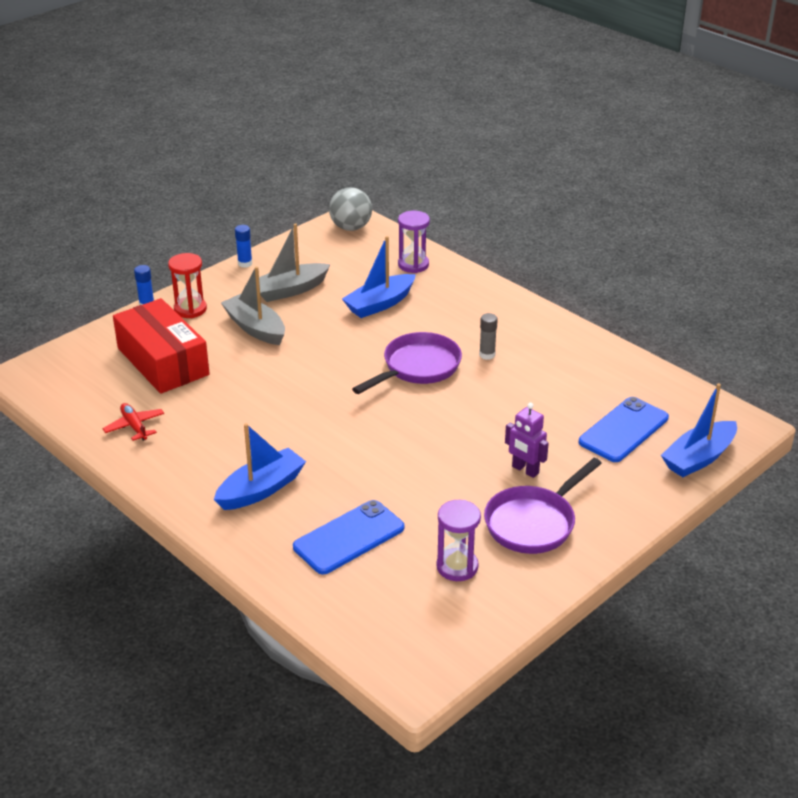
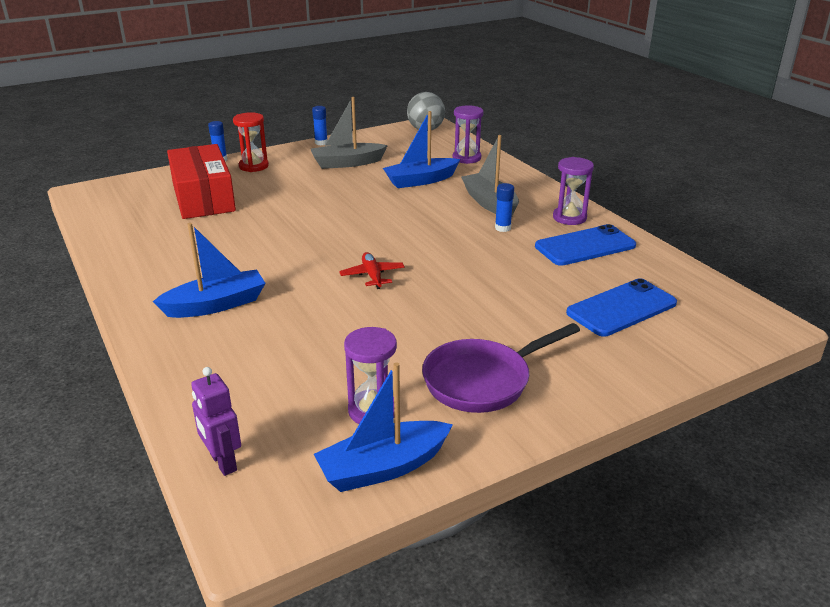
camera: 15 degrees right, 5 degrees down
red plane [103,403,164,441] -> red plane moved to [339,252,405,289]
grey boat [221,266,285,345] -> grey boat moved to [461,135,519,218]
blue phone [293,500,404,574] -> blue phone moved to [535,224,636,266]
purple pan [352,332,462,394] -> none
grey glue stick [479,313,498,360] -> blue glue stick [495,183,514,232]
purple robot [505,403,549,478] -> purple robot moved to [191,367,241,476]
blue boat [661,383,737,477] -> blue boat moved to [314,363,453,492]
none -> purple hourglass [553,157,594,225]

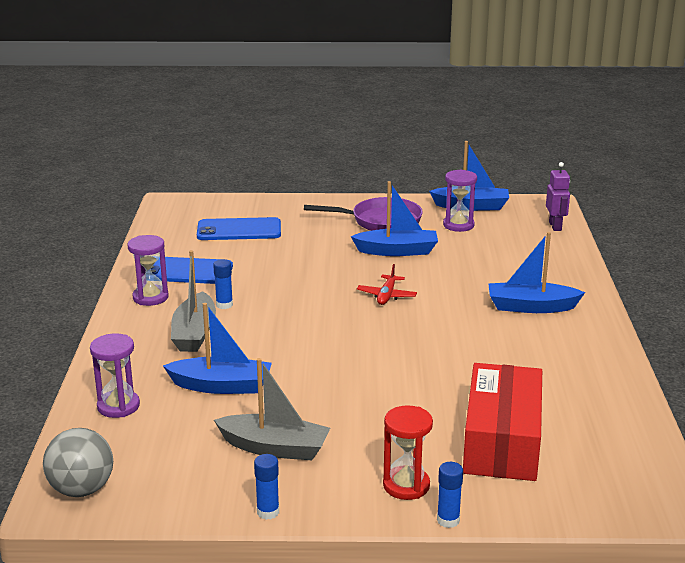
camera: 150 degrees left, 5 degrees down
none -> blue boat [351,181,438,256]

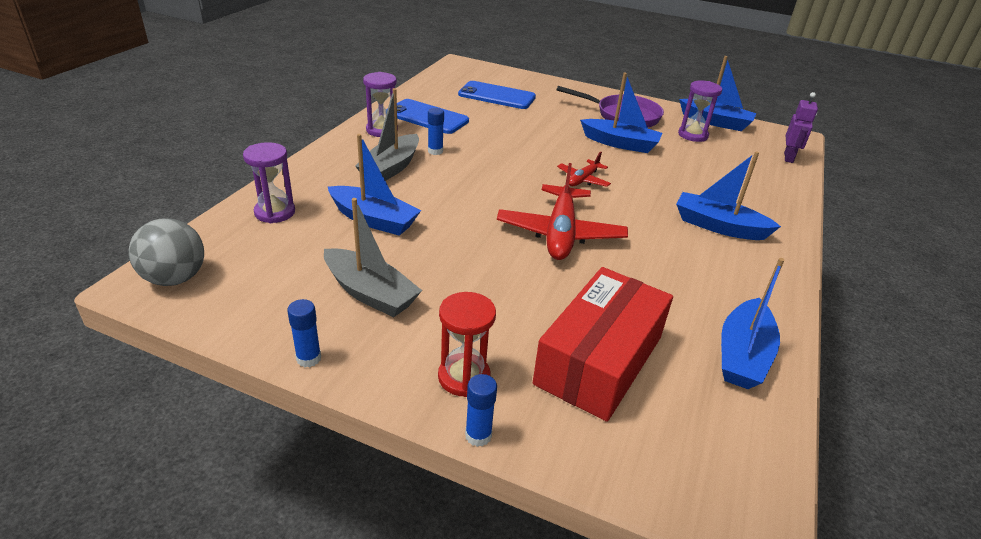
camera: 20 degrees right, 10 degrees up
none -> red plane [497,163,628,260]
none -> blue boat [721,258,784,389]

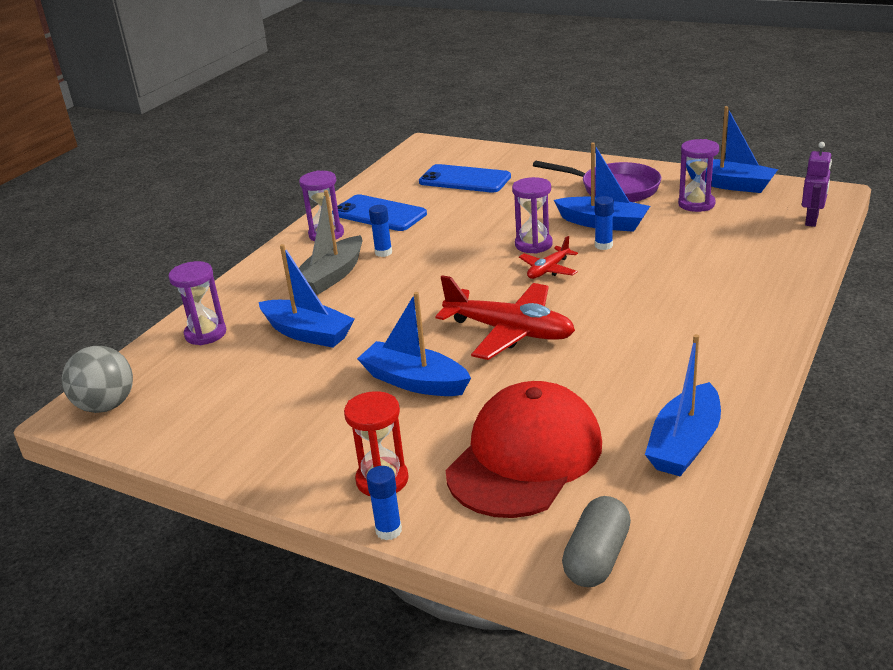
camera: 10 degrees right, 5 degrees down
blue glue stick [287,299,321,367] -> blue glue stick moved to [594,196,614,250]
grey boat [324,198,422,317] -> none
red plane [497,163,628,260] -> red plane turned 75 degrees counterclockwise [435,275,575,360]
red box [533,267,673,422] -> red cap [446,381,602,518]
blue boat [676,151,781,240] -> blue boat moved to [357,292,471,396]
none -> purple hourglass [512,177,553,254]
none -> grey capsule [562,496,631,587]

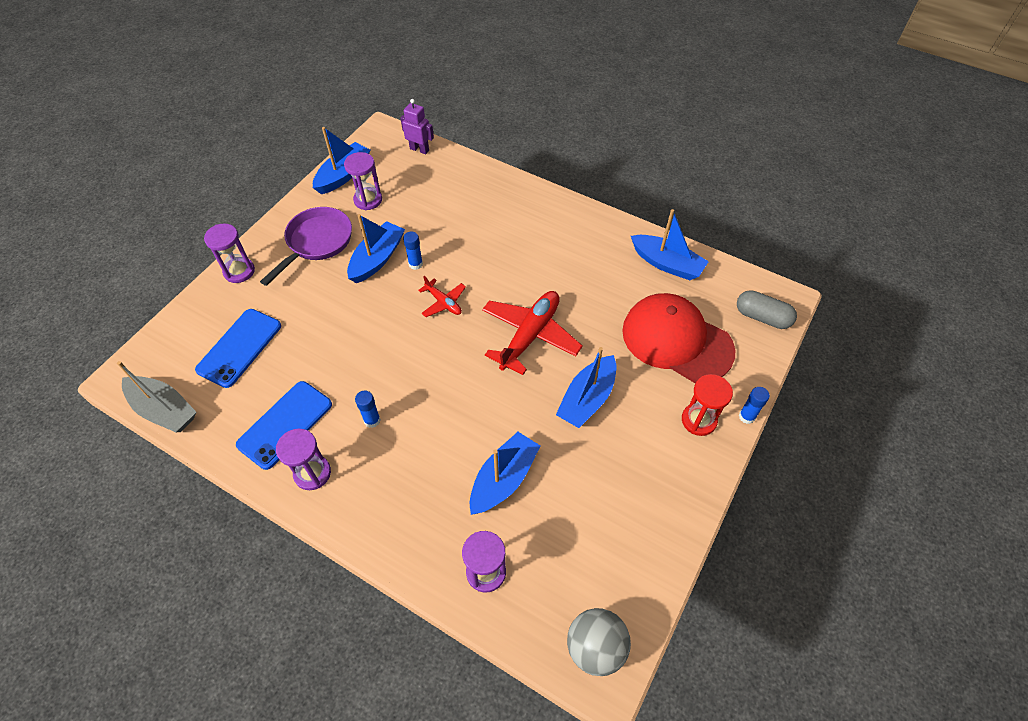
camera: 90 degrees left, 25 degrees up
grey boat [299,190,362,295] -> grey boat moved to [117,361,196,432]
purple hourglass [512,177,553,254] -> purple hourglass moved to [204,223,255,283]

